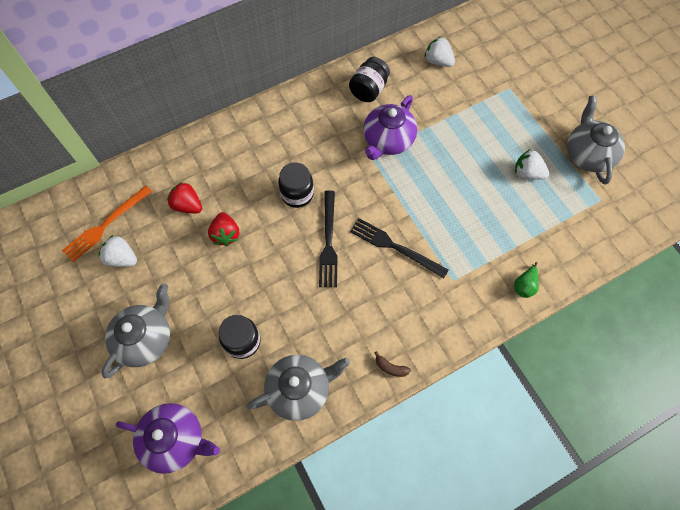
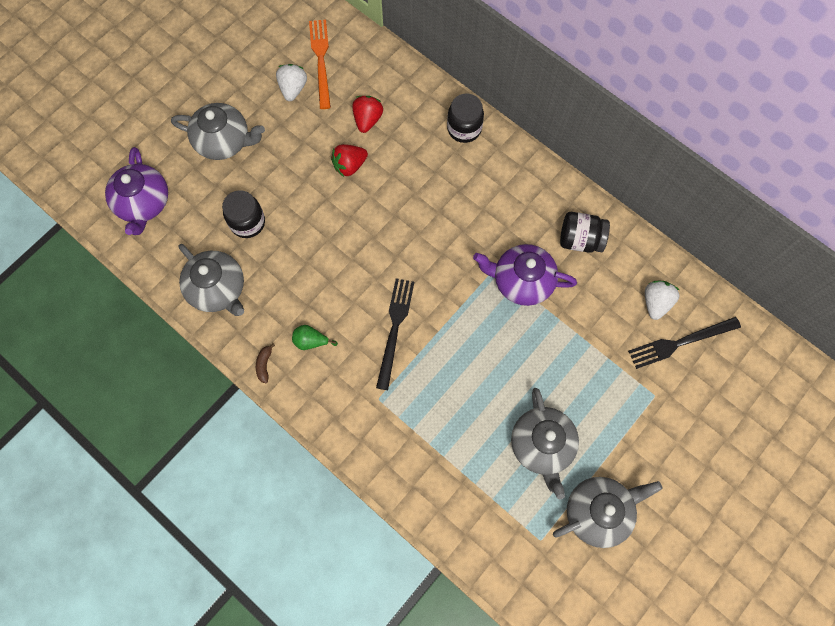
camera: 70 degrees right, 5 degrees up
orange fork [62,186,152,262] -> orange fork turned 60 degrees clockwise [309,19,331,109]
black jar [278,162,314,208] -> black jar moved to [447,93,484,143]
black fork [319,190,337,287] -> black fork moved to [628,317,741,369]
green pear [514,262,539,298] -> green pear moved to [292,325,338,350]
white strawberry [515,149,549,180] -> grey teapot [511,388,579,499]

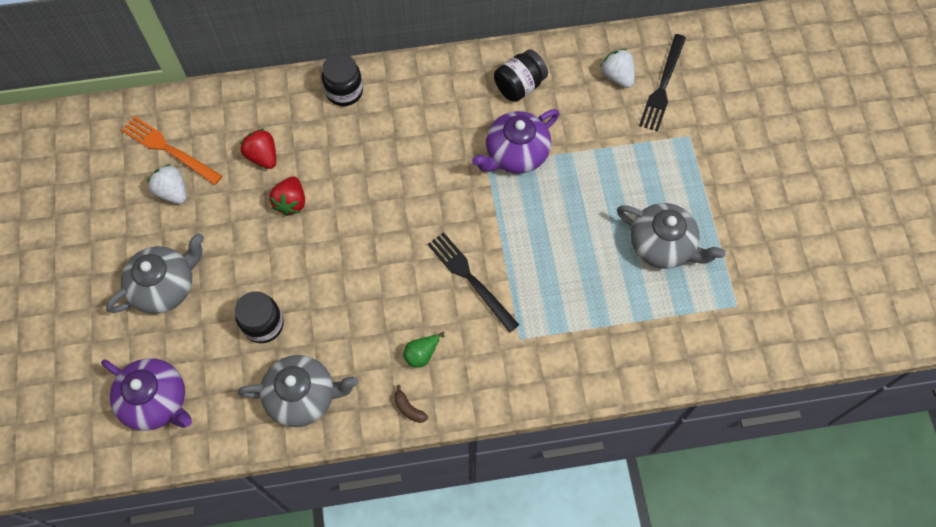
camera: 50 degrees left, 5 degrees down
grey teapot [553,477,663,548] -> none

